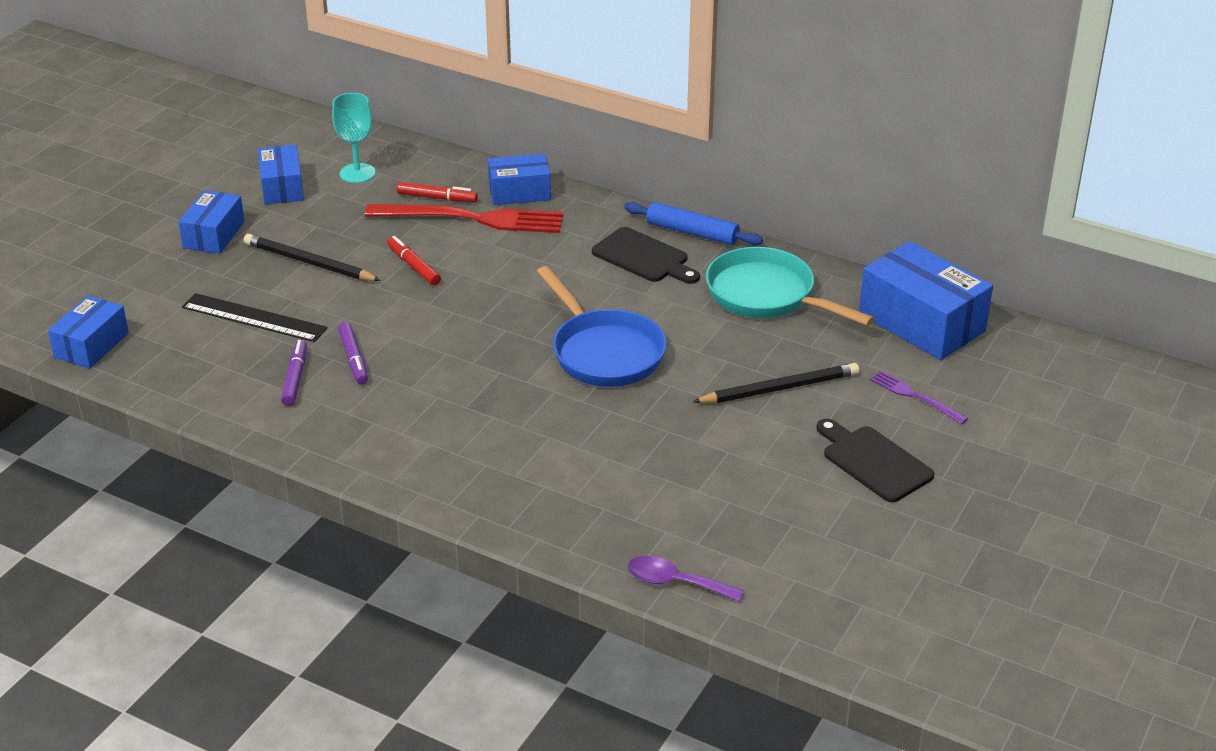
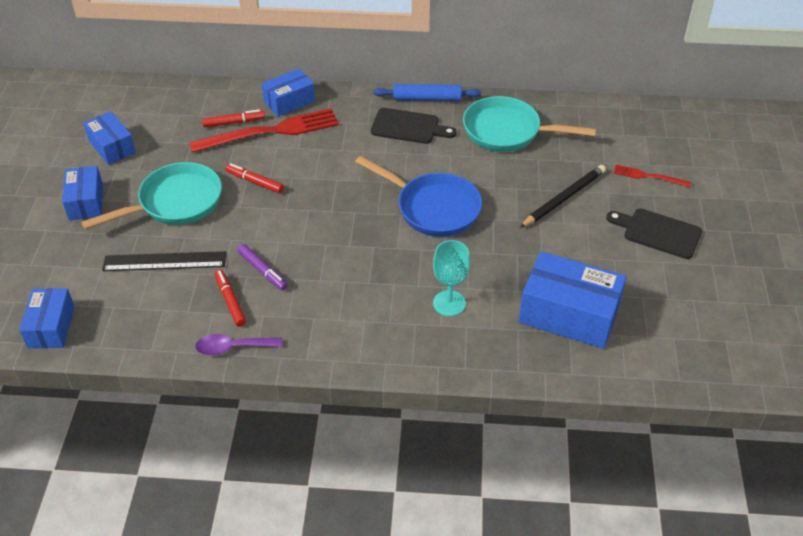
camera: 25 degrees left, 10 degrees up
black pencil [244,234,381,281] -> turquoise pan [81,162,222,230]
purple marker [281,340,307,406] -> red marker [215,270,246,327]
turquoise goblet [332,93,375,183] -> turquoise goblet moved to [433,240,470,316]
purple spoon [627,556,744,602] -> purple spoon moved to [195,334,282,356]
blue box [859,241,993,360] -> blue box moved to [519,251,626,349]
purple fork [870,371,968,424] -> red fork [614,165,691,187]

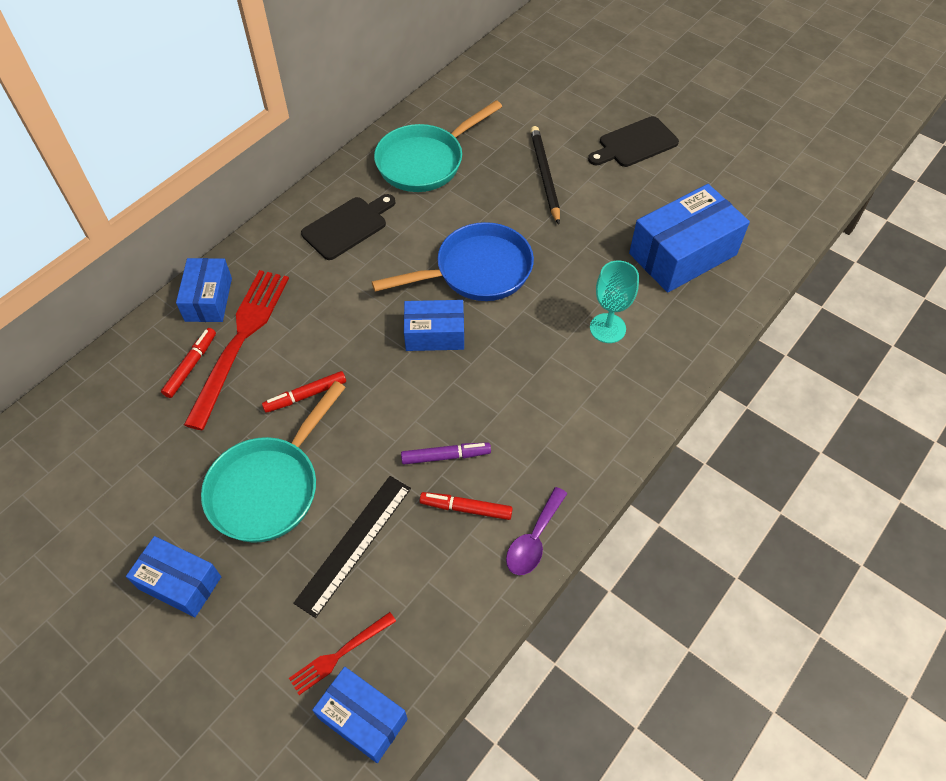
camera: 55 degrees left, 10 degrees up
turquoise pan [81,162,222,230] -> turquoise pan turned 150 degrees counterclockwise [201,381,346,543]
blue box [84,111,136,165] -> blue box moved to [404,300,464,351]
blue rolling pin [374,84,481,101] -> none
red fork [614,165,691,187] -> red fork moved to [289,612,396,695]

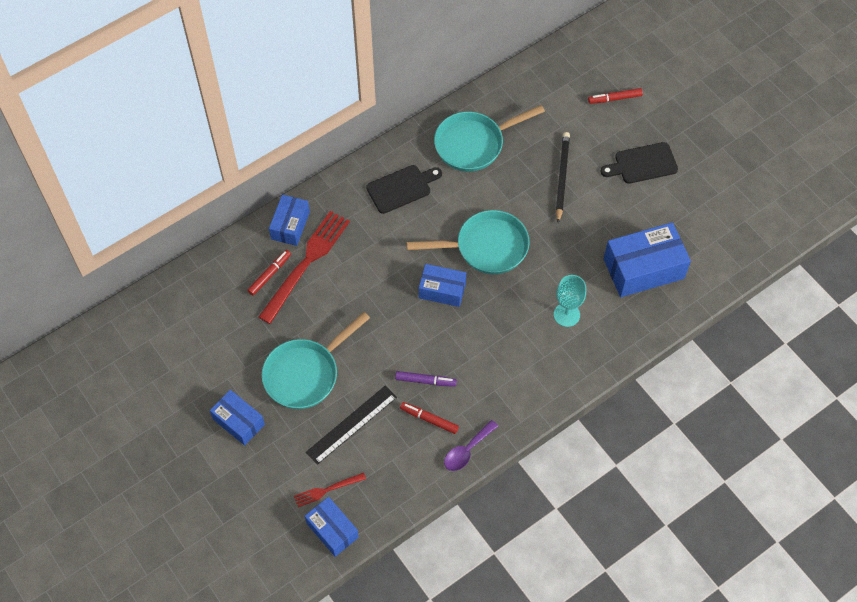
camera: 15 degrees right, 5 degrees up
red marker [262,371,346,413] -> red marker moved to [588,88,643,104]
blue pan [372,222,534,301] -> turquoise pan [407,210,530,274]

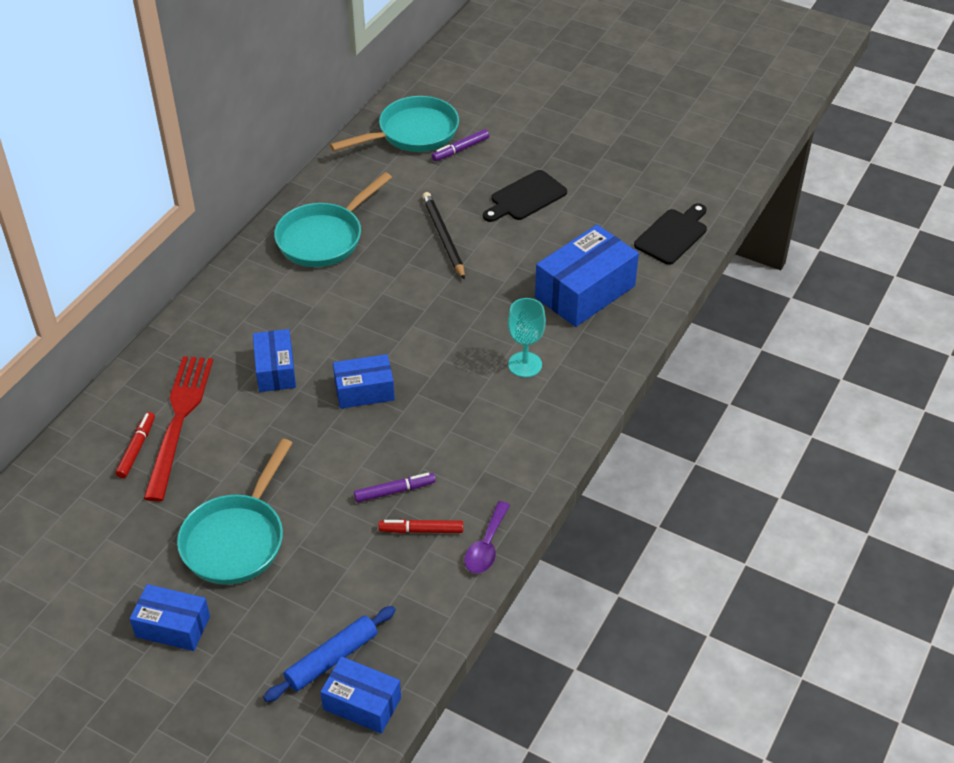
camera: 25 degrees left, 15 degrees down
blue box [269,195,310,246] -> blue box moved to [253,329,296,392]
red fork [294,472,366,507] -> blue rolling pin [263,606,396,702]
black ruler [306,385,397,465] -> none
black cutting board [366,165,442,214] -> black cutting board moved to [634,203,707,265]
turquoise pan [407,210,530,274] -> turquoise pan moved to [330,96,459,152]
red marker [588,88,643,104] -> purple marker [432,129,489,161]

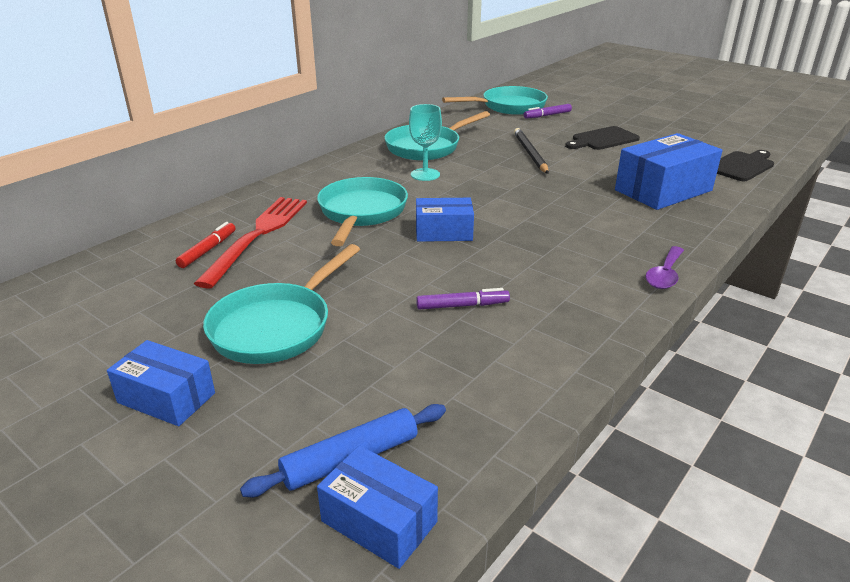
camera: 10 degrees right, 15 degrees down
blue box [253,329,296,392] -> turquoise pan [317,177,408,246]
red marker [378,519,463,533] -> none
purple spoon [465,501,510,574] -> purple spoon moved to [645,246,684,289]
turquoise goblet [508,298,546,377] -> turquoise goblet moved to [409,104,442,181]

